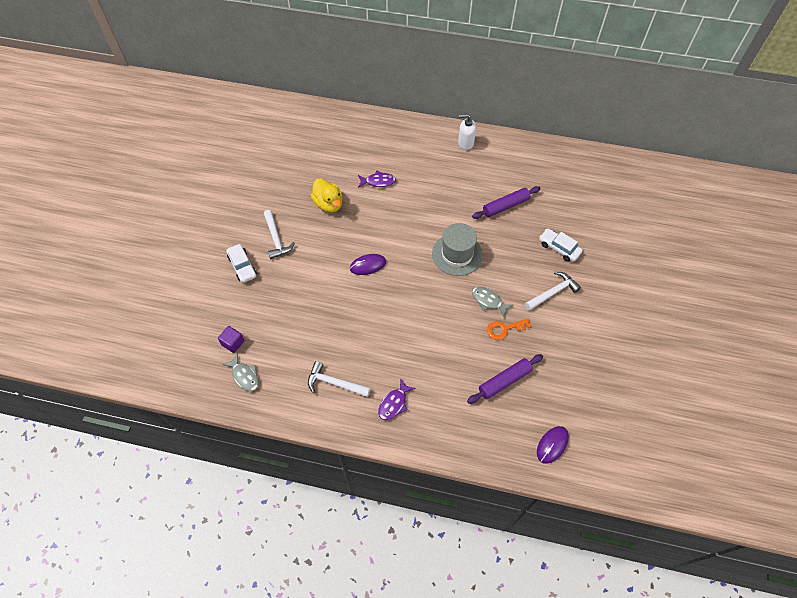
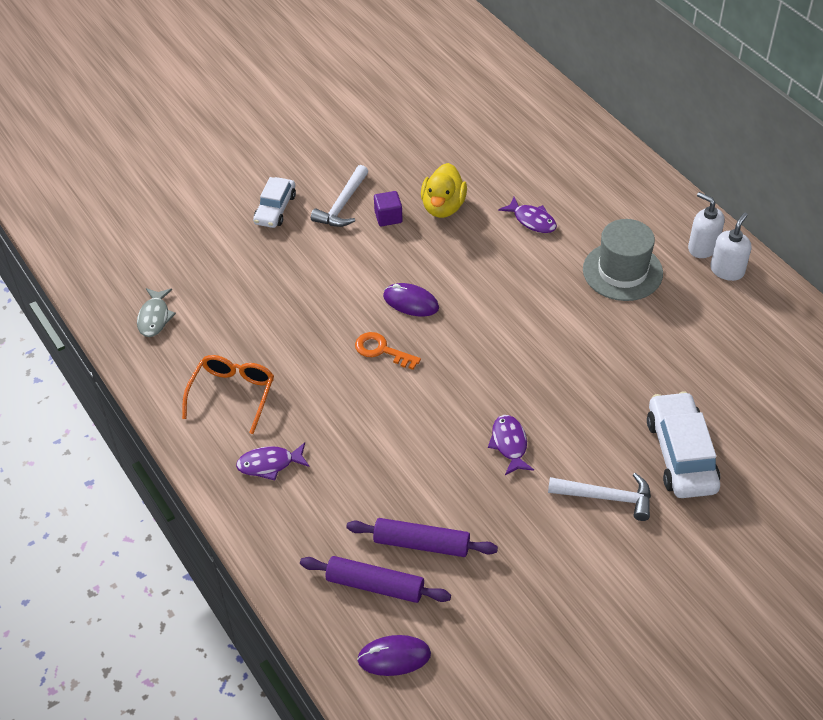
camera: 45 degrees right, 10 degrees down
purple cube [218,326,245,353] -> purple cube moved to [374,191,402,226]
white hammer [308,361,371,397] -> orange glasses [182,355,274,434]
grey hat [432,223,483,276] -> grey hat moved to [583,219,663,301]
purple rolling pin [472,186,541,219] -> purple rolling pin moved to [300,556,451,603]
grey fish [472,287,513,317] -> purple fish [488,415,534,475]
orange key [487,318,531,340] -> orange key moved to [355,332,421,370]
white car [539,229,583,262] -> white car [647,391,720,498], size x1.57
none -> white soap dispenser [710,212,751,281]

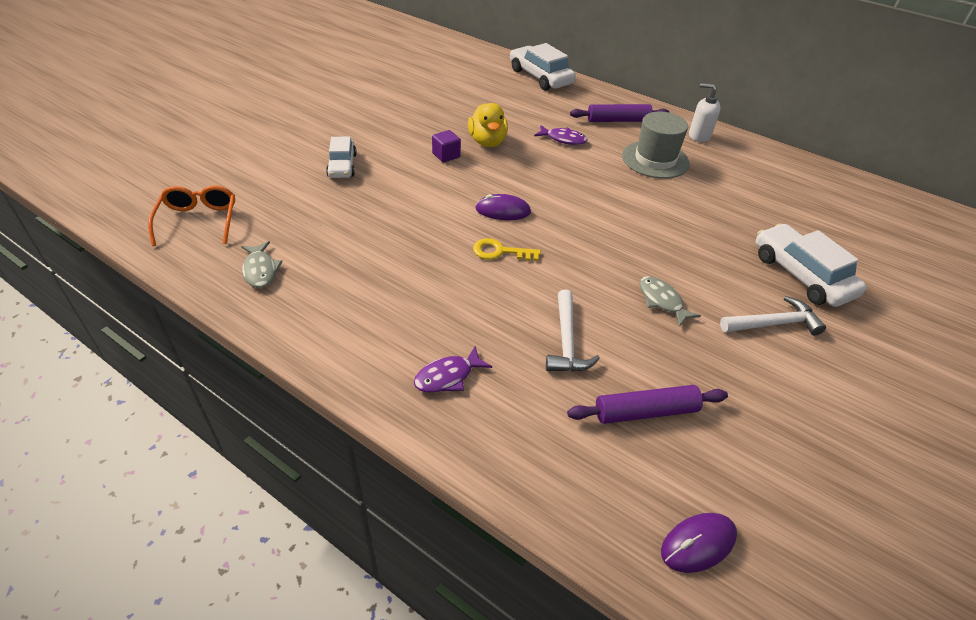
camera: 25 degrees left, 5 degrees down
orange glasses [182,355,274,434] -> orange glasses moved to [148,185,235,246]
purple rolling pin [300,556,451,603] -> purple rolling pin moved to [570,104,670,122]
white hammer [311,165,368,227] -> white hammer moved to [546,289,600,372]
orange key [355,332,421,370] -> yellow key [473,238,541,261]
purple fish [488,415,534,475] -> grey fish [639,276,701,327]
white soap dispenser [710,212,751,281] -> none
none -> white car [510,43,576,91]

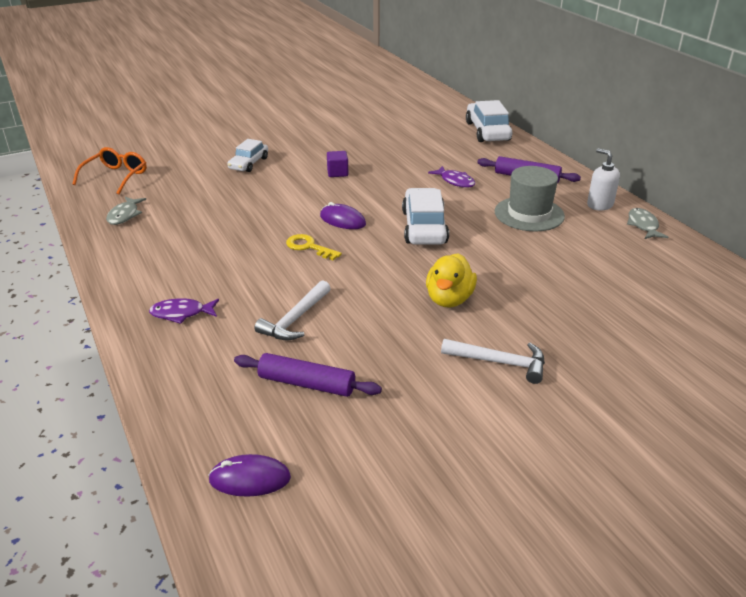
camera: 30 degrees right, 10 degrees down
yellow duck [468,103,508,147] -> yellow duck moved to [426,253,477,307]
grey fish [639,276,701,327] -> grey fish moved to [627,208,668,239]
white car [756,224,867,307] -> white car moved to [402,188,449,245]

